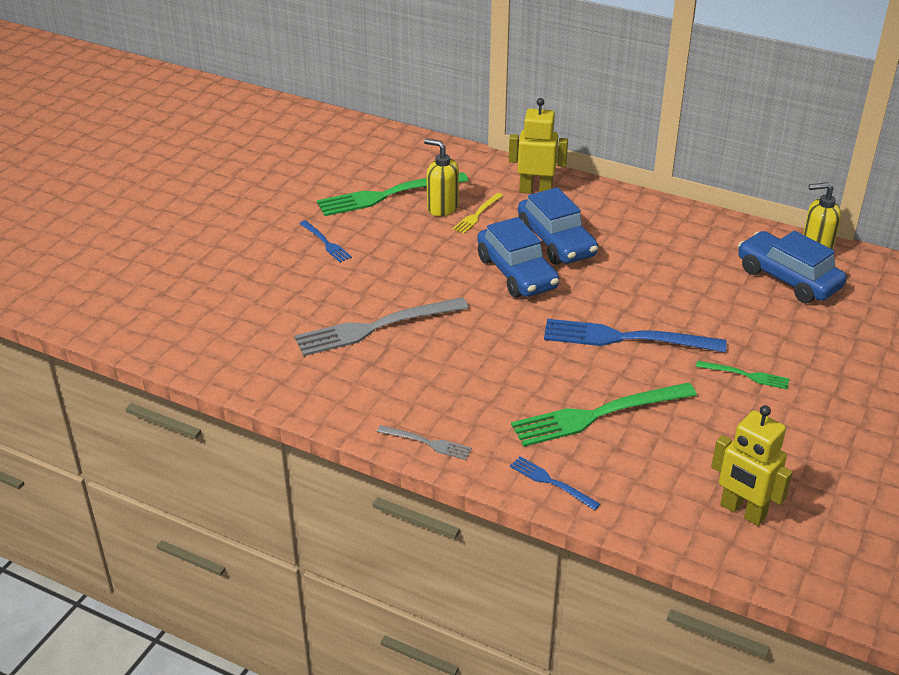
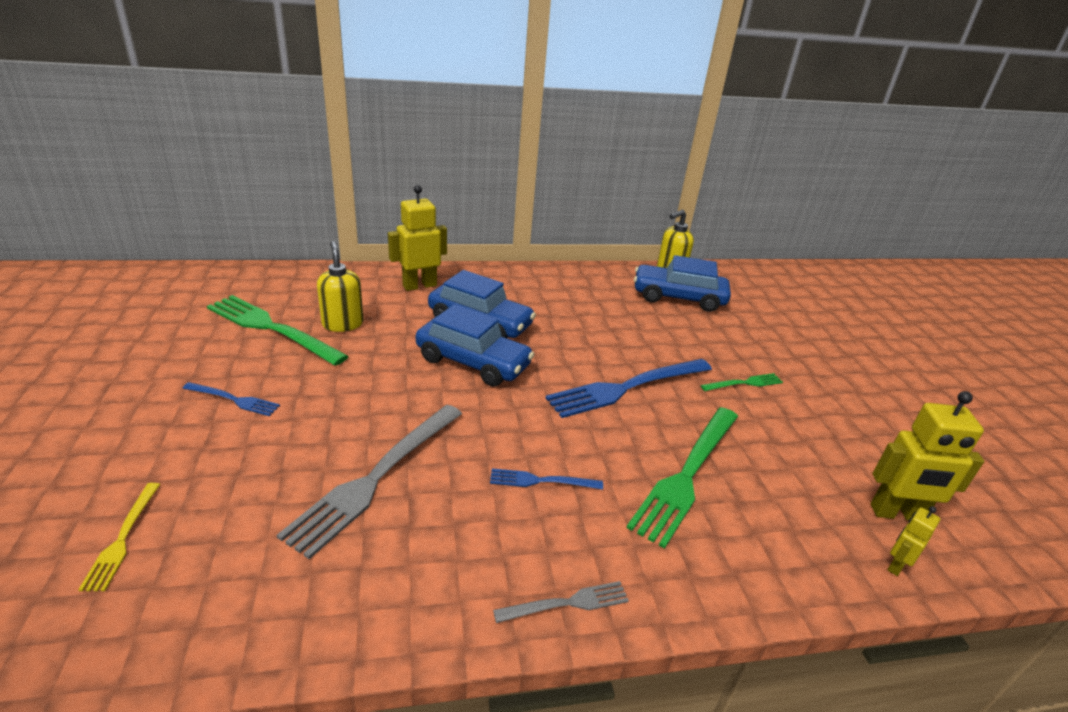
camera: 40 degrees left, 5 degrees down
green fork [317,172,468,216] -> green fork turned 90 degrees clockwise [207,295,348,366]
yellow soap dispenser [424,139,459,216] -> yellow soap dispenser turned 75 degrees clockwise [317,241,363,332]
yellow fork [453,193,503,233] -> yellow fork moved to [78,483,160,591]
blue fork [510,456,600,510] -> blue fork moved to [490,468,603,490]
none -> yellow robot [887,506,940,576]

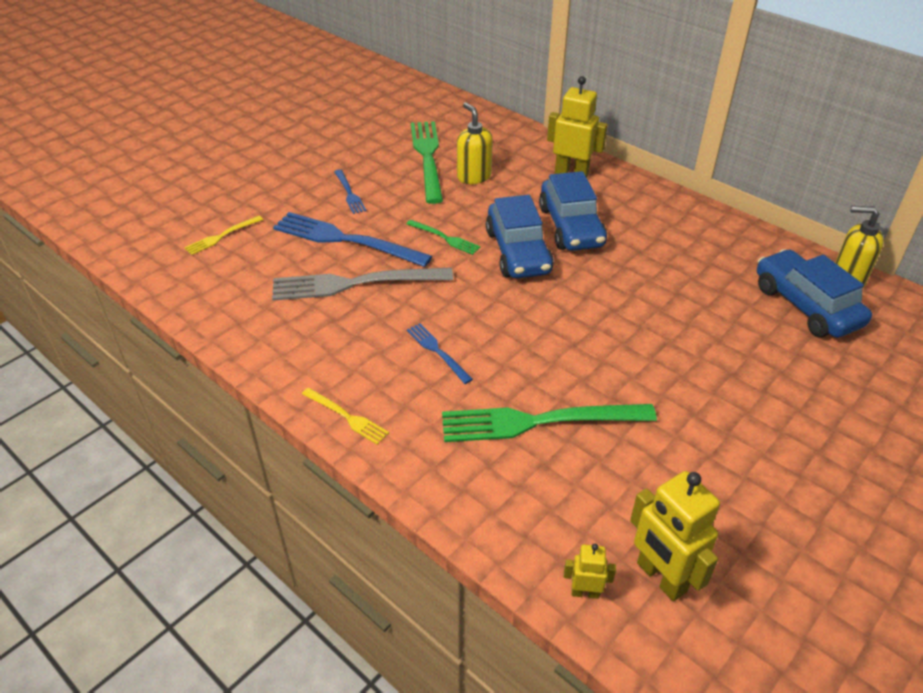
camera: 55 degrees right, 10 degrees up
yellow soap dispenser [317,241,363,332] -> yellow soap dispenser turned 60 degrees counterclockwise [457,102,493,184]
grey fork [493,581,629,623] -> yellow fork [302,388,389,445]
blue fork [546,359,712,418] -> blue fork moved to [273,212,432,267]
green fork [701,373,783,391] -> green fork moved to [406,220,481,255]

